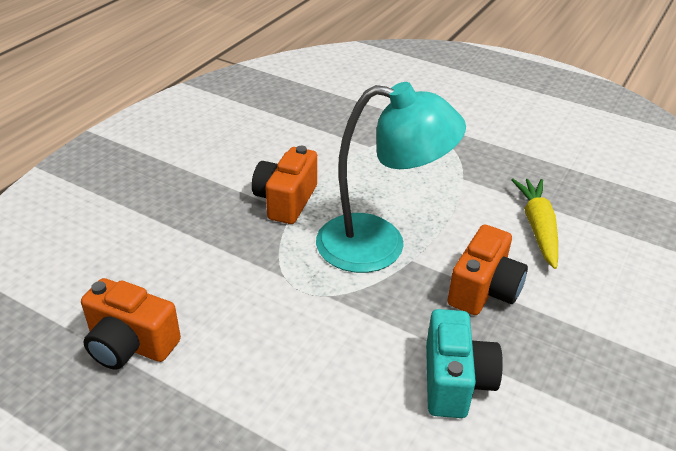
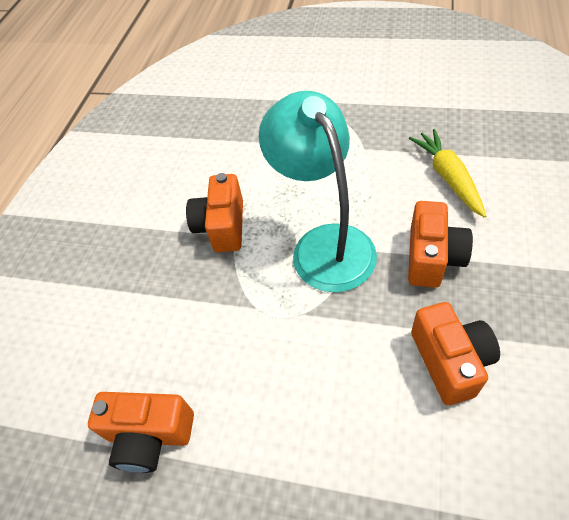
camera: 10 degrees left, 15 degrees up
turquoise lamp [316,82,466,273] -> turquoise lamp turned 105 degrees counterclockwise [259,91,377,292]
turquoise camera [426,309,503,418] -> orange camera [411,302,500,405]

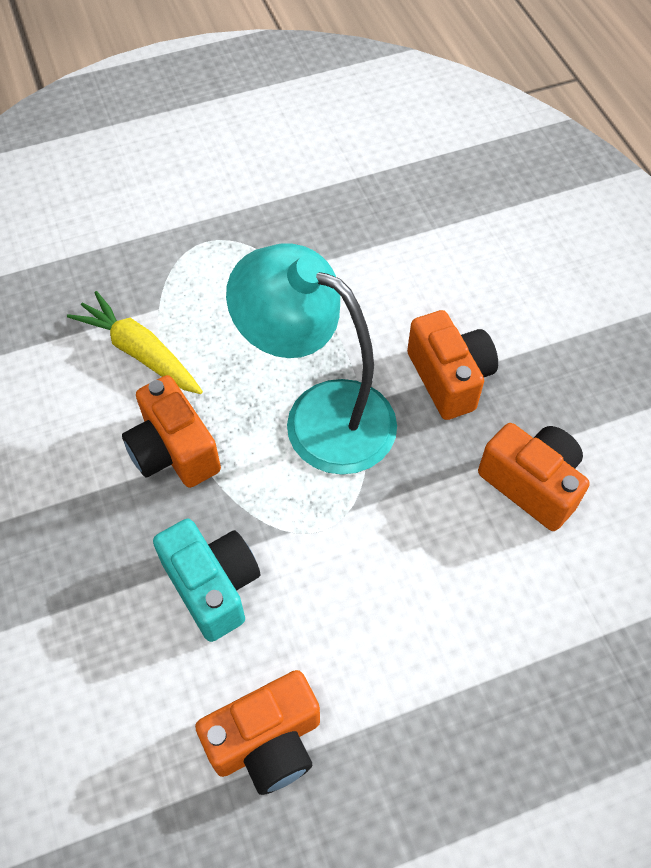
camera: 40 degrees left, 5 degrees up
yellow carrot [409,129,486,218] -> yellow carrot moved to [67,291,203,394]
none -> turquoise camera [153,519,260,642]

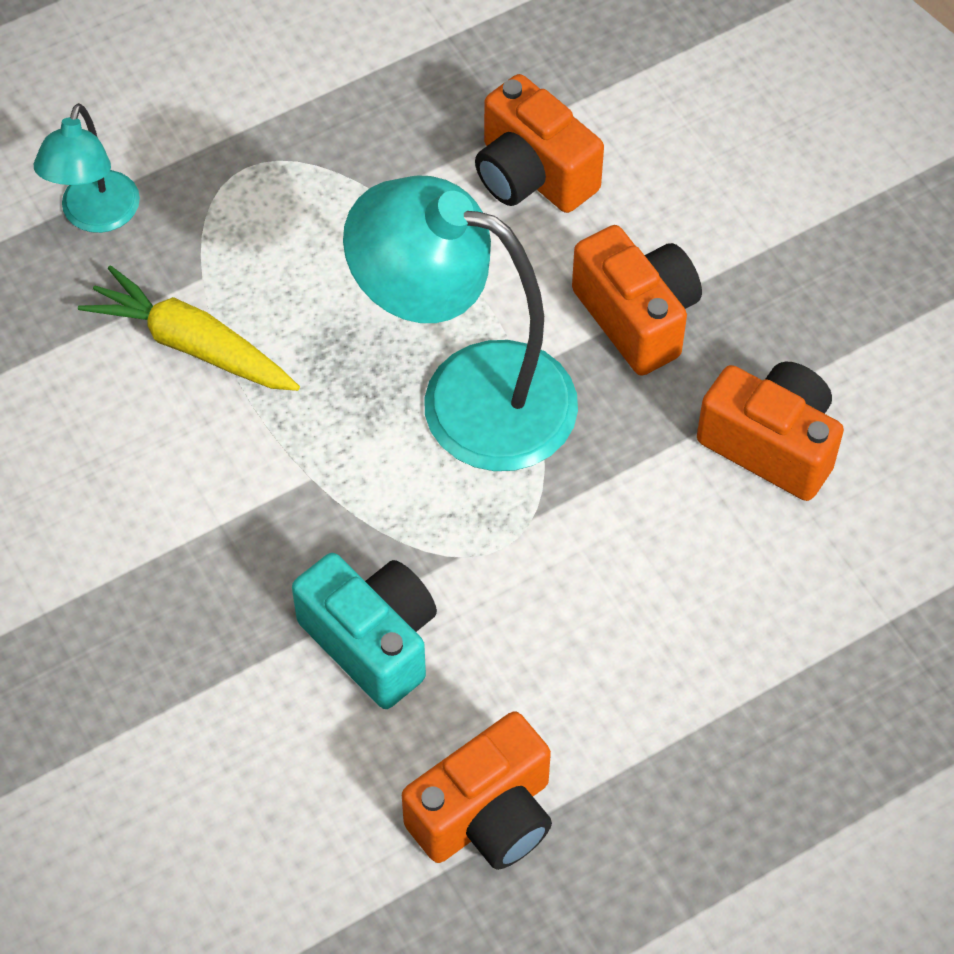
camera: 10 degrees left, 0 degrees up
orange camera [122,375,221,488] -> orange camera moved to [475,74,604,213]
none -> turquoise lamp [34,103,140,233]

